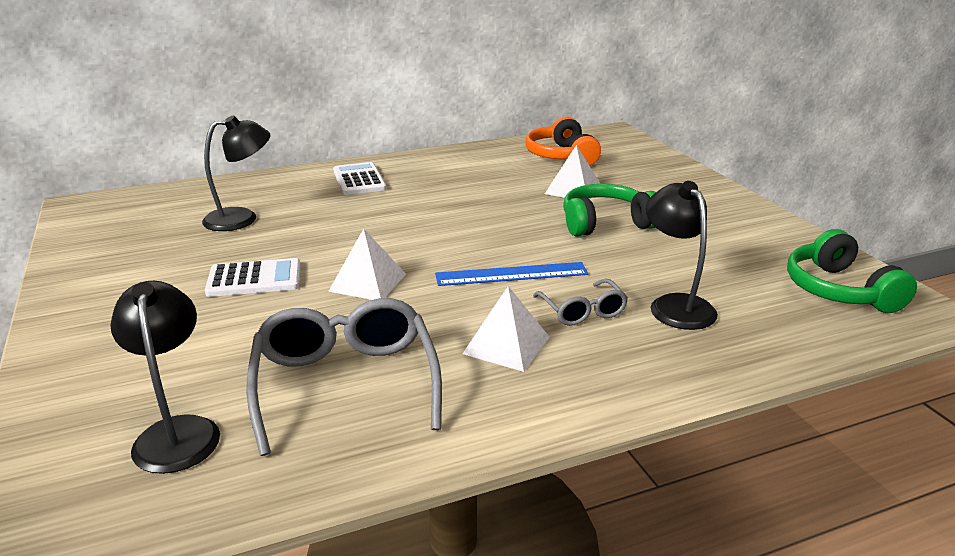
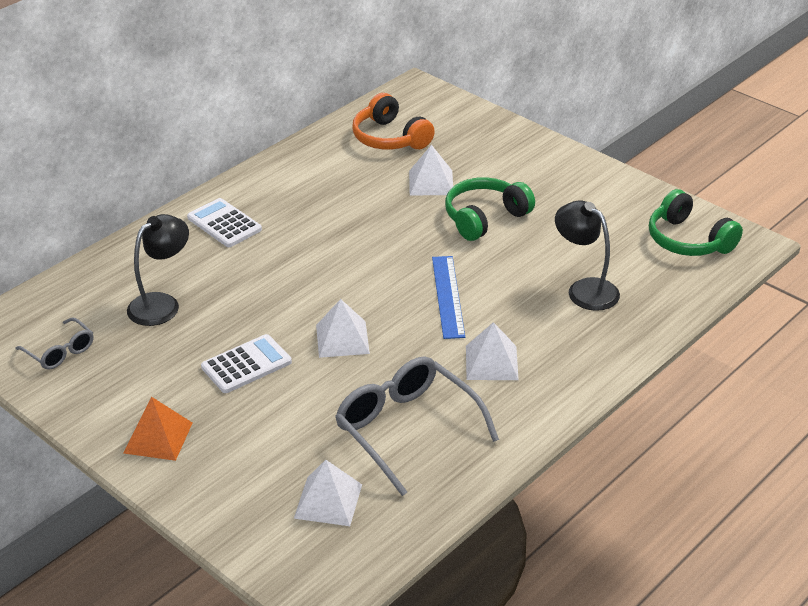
camera: 25 degrees left, 10 degrees up
black lamp [110,281,220,474] -> white pyramid [294,460,362,526]
blue ruler [435,262,588,286] -> blue ruler turned 60 degrees counterclockwise [432,256,465,339]
grey glasses [533,279,628,326] -> grey glasses moved to [15,317,94,370]
none -> orange pyramid [124,397,192,461]

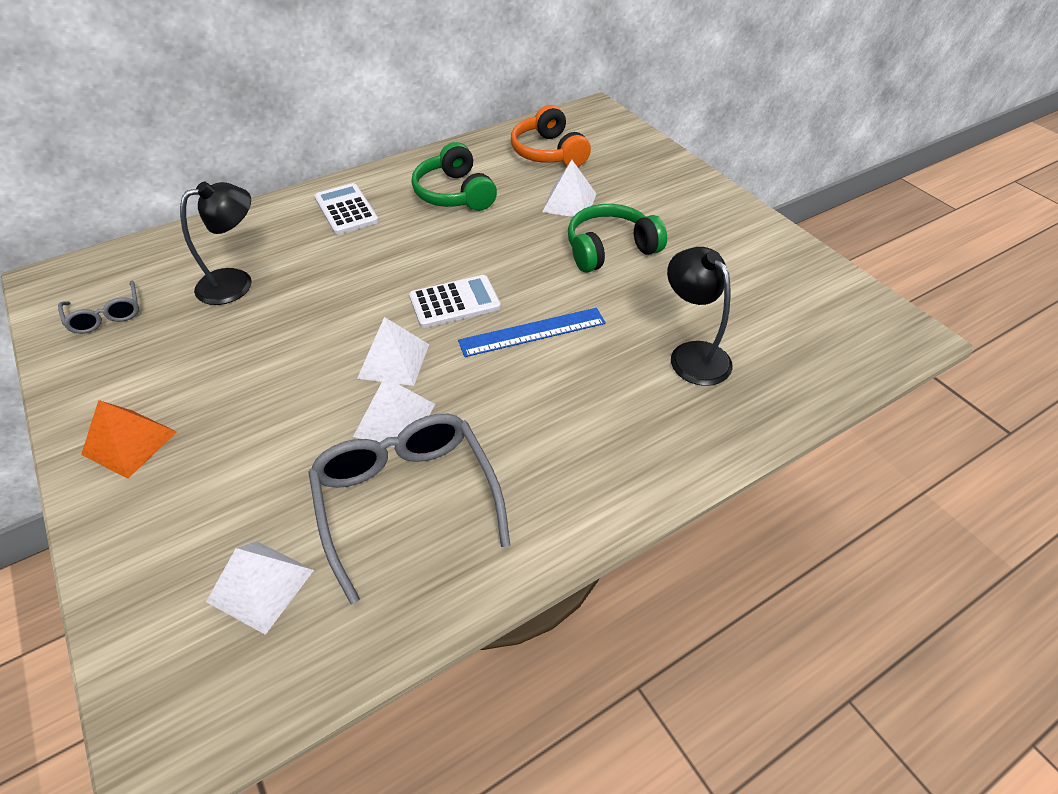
camera: 15 degrees right, 10 degrees up
white calculator [201,334,292,393] -> white calculator moved to [409,275,501,328]
blue ruler [432,256,465,339] -> blue ruler turned 60 degrees clockwise [458,308,606,357]
white pyramid [466,322,519,380] -> white pyramid moved to [353,377,435,447]
green headphones [649,189,743,256] -> green headphones moved to [412,142,497,211]

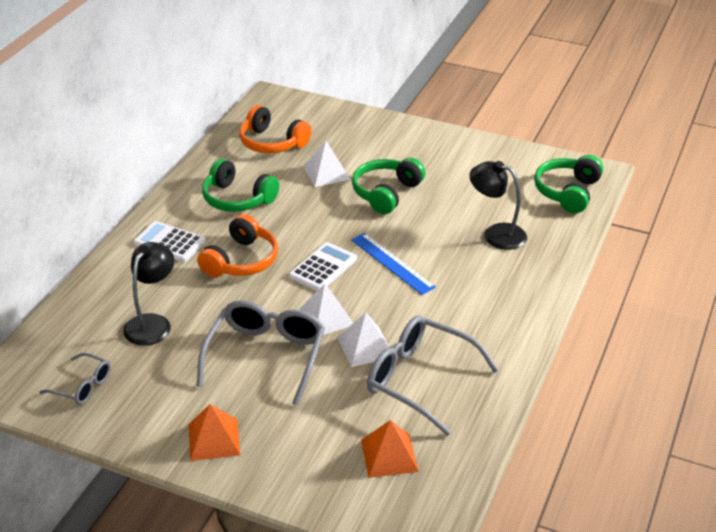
camera: 35 degrees left, 10 degrees down
white pyramid [206,541,314,635] -> orange pyramid [361,420,419,478]
blue ruler [458,308,606,357] -> blue ruler turned 75 degrees counterclockwise [351,233,436,295]
none -> orange headphones [197,214,279,277]
none -> grey glasses [197,300,325,406]
none -> green headphones [534,155,604,213]

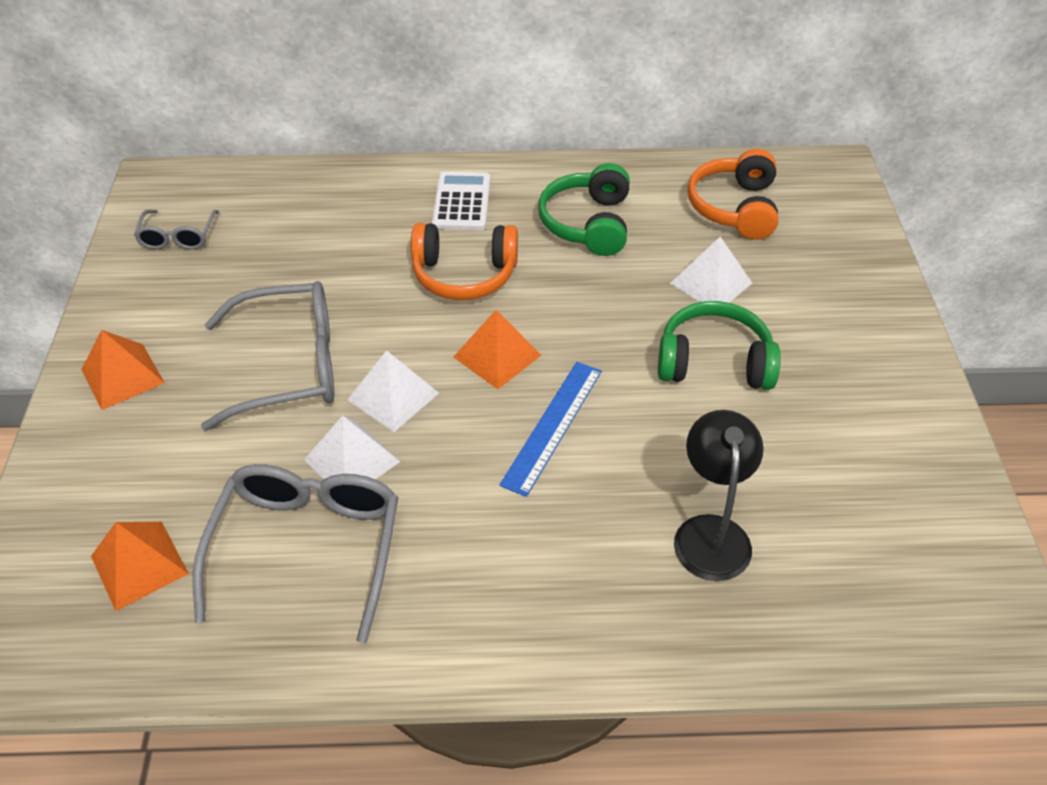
camera: 65 degrees right, 10 degrees up
black lamp [123,242,174,346] -> none
white calculator [289,242,357,291] -> orange pyramid [454,310,541,389]
green headphones [534,155,604,213] -> none

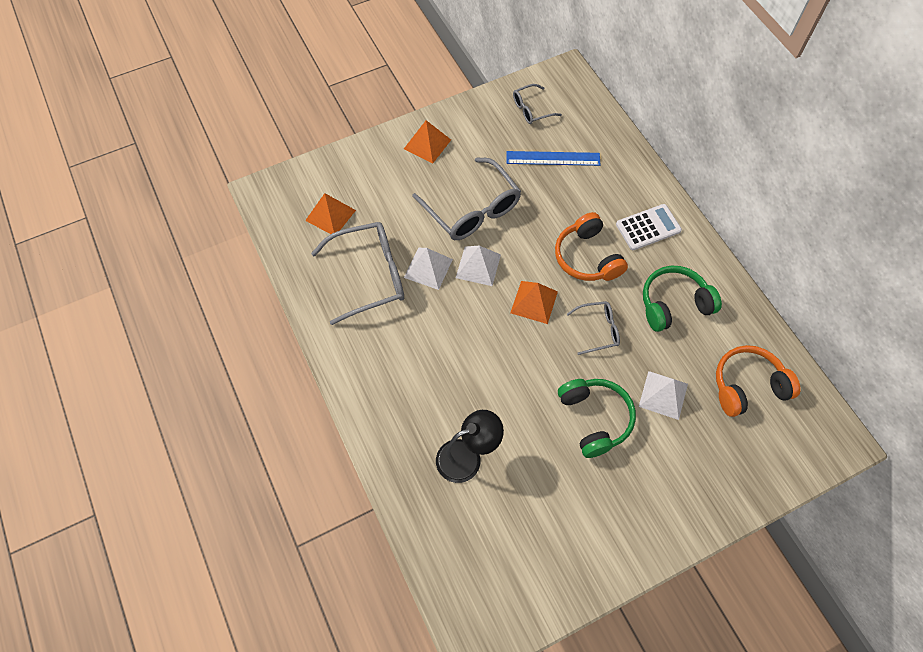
camera: 65 degrees right, 15 degrees up
blue ruler [499,362,602,497] -> blue ruler moved to [506,151,600,166]
none -> grey glasses [567,301,620,355]

